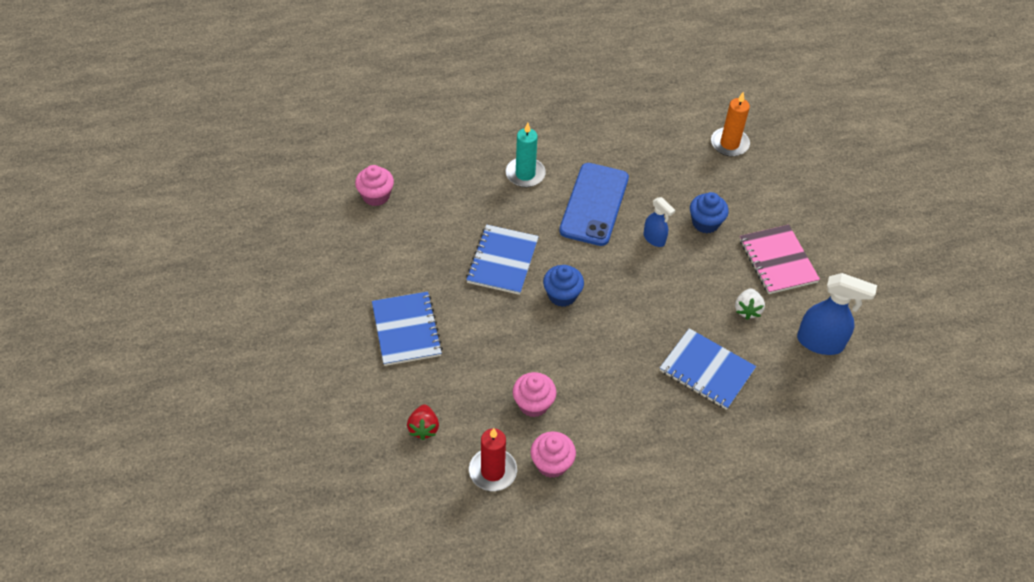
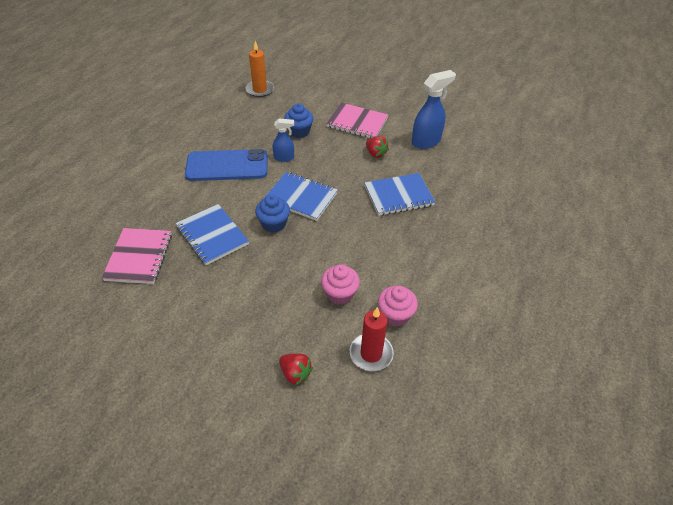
camera: 50 degrees left, 5 degrees down
pink cupcake [355,165,394,206] -> none
blue notebook [372,291,443,366] -> blue notebook moved to [264,172,338,221]
turquoise candle [506,123,546,187] -> none
blue phone [559,163,629,246] -> blue phone turned 60 degrees counterclockwise [185,149,267,181]
white strawberry [735,288,765,320] -> red strawberry [366,136,389,158]
none -> pink notebook [102,228,172,284]

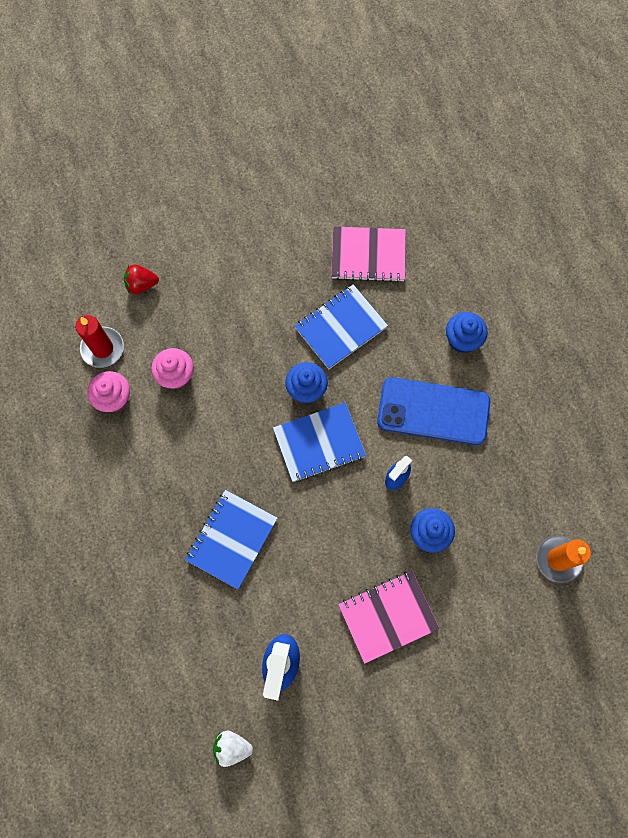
camera: 135 degrees right, 25 degrees up
pink notebook [102,228,172,284] -> pink notebook turned 45 degrees counterclockwise [331,227,406,282]
blue notebook [176,204,249,265] -> blue notebook turned 45 degrees counterclockwise [295,284,388,369]
blue phone [185,149,267,181] -> blue phone turned 60 degrees clockwise [377,377,490,445]
red strawberry [366,136,389,158] -> none
none -> white strawberry [213,731,253,767]
none -> blue cupcake [446,312,488,353]

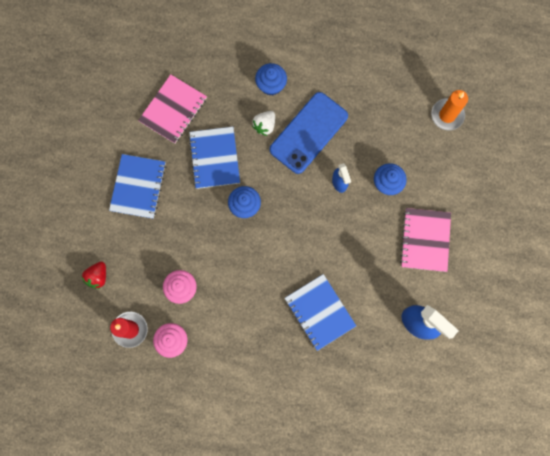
camera: 60 degrees left, 5 degrees up
white strawberry [213,731,253,767] -> white strawberry moved to [252,111,275,136]
blue notebook [273,403,366,482] -> blue notebook moved to [109,154,166,219]

